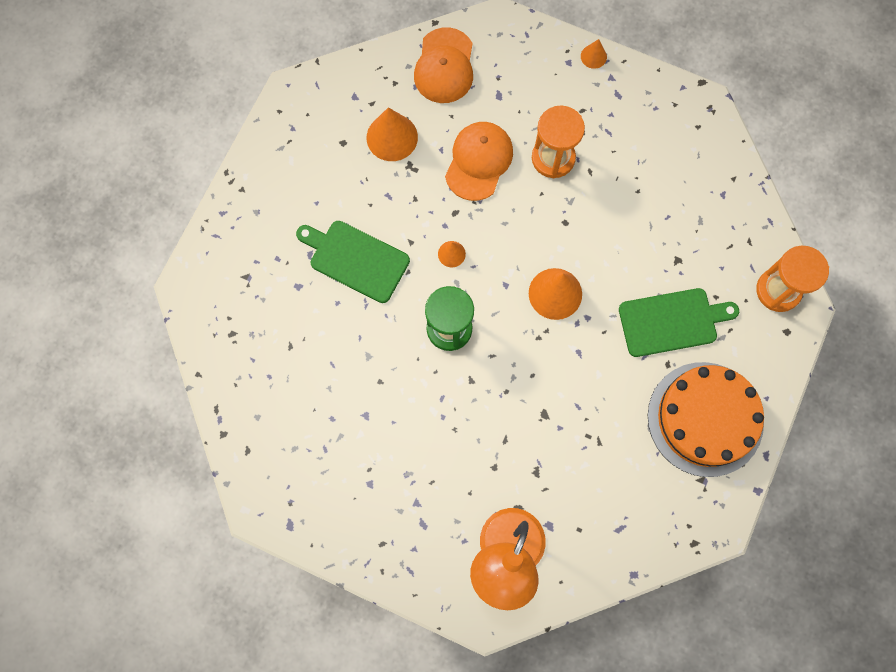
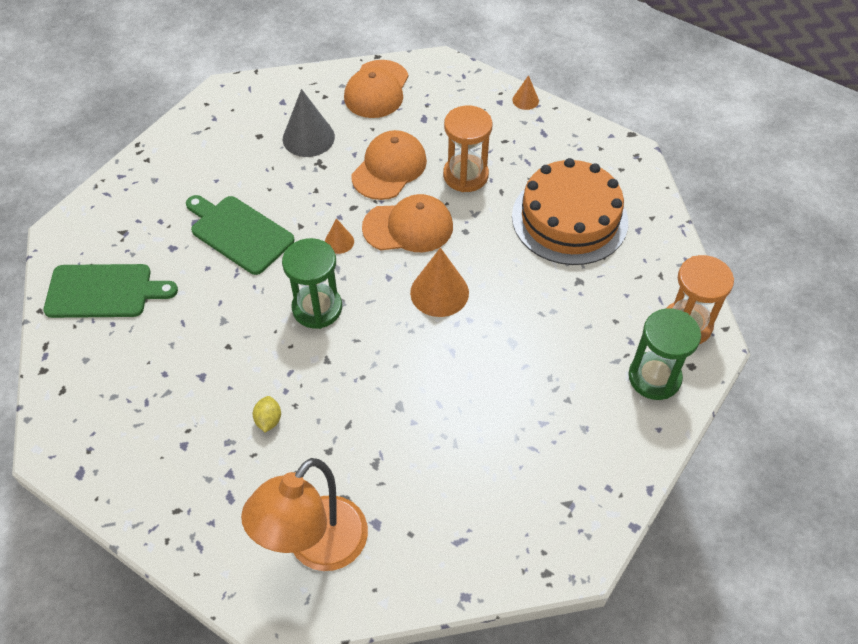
camera: 10 degrees right, 20 degrees down
orange cone [367,107,418,161] -> grey cone [283,89,335,157]
green cutting board [619,288,739,357] -> green cutting board moved to [43,264,178,318]
orange cake [648,362,764,477] -> orange cake moved to [512,158,628,265]
none -> yellow lemon [253,396,281,432]
none -> orange cap [362,194,453,252]
none -> green hourglass [628,308,701,400]

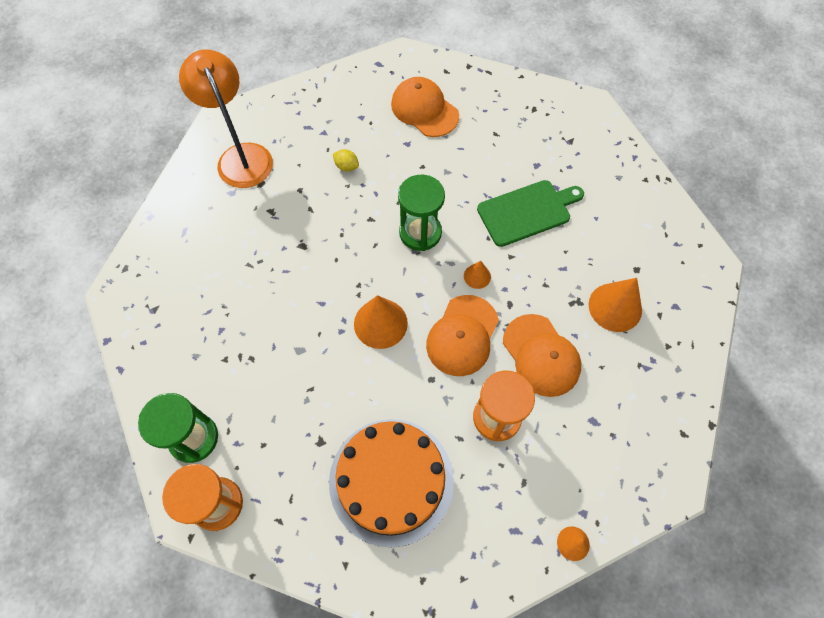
camera: 120 degrees right, 10 degrees up
green cutting board [43,264,178,318] -> none
grey cone [283,89,335,157] -> orange cone [589,278,642,332]
orange cap [344,60,409,118] -> orange cap moved to [391,77,459,137]

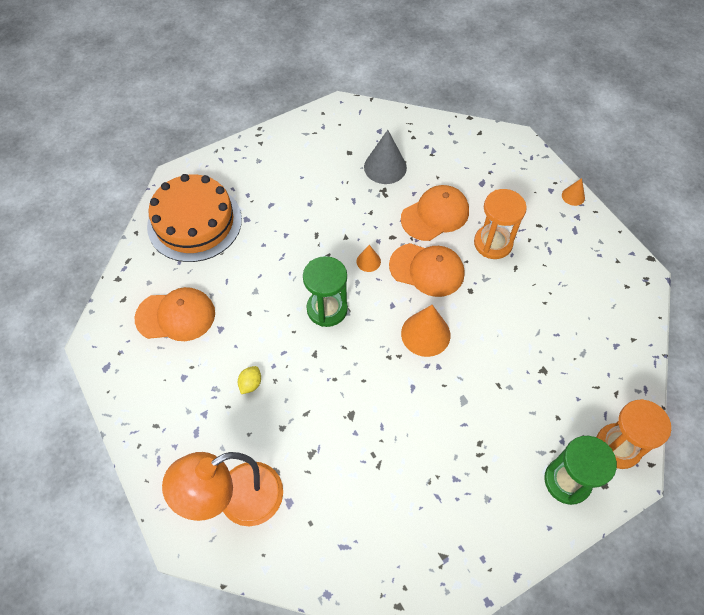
camera: 95 degrees left, 5 degrees down
orange cake [329,419,454,547] -> orange cake moved to [147,174,242,262]
orange cap [391,77,459,137] -> orange cap turned 135 degrees counterclockwise [135,287,215,341]
green cutting board [477,180,584,247] -> none
orange cone [589,278,642,332] -> grey cone [364,130,407,184]

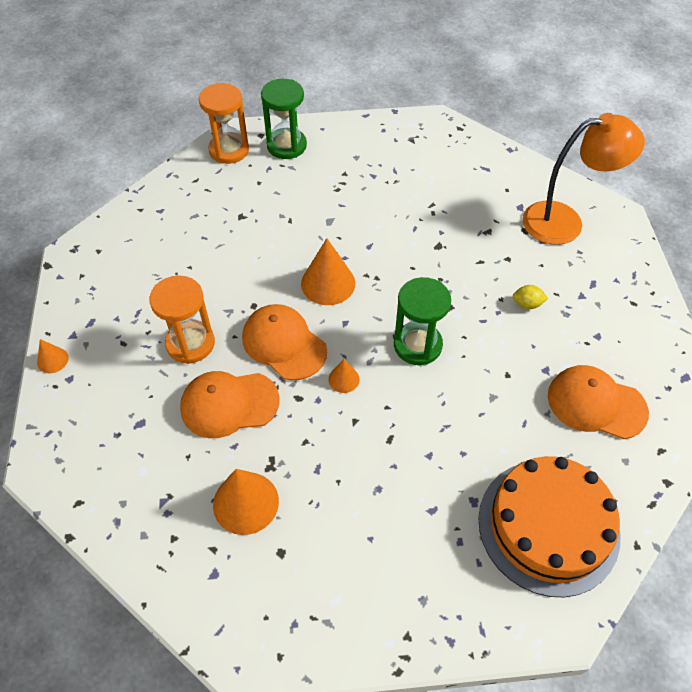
camera: 155 degrees left, 5 degrees down
yellow lemon [238,366,261,394] -> yellow lemon turned 45 degrees clockwise [513,285,548,309]
grey cone [364,130,407,184] -> orange cone [213,469,279,535]

